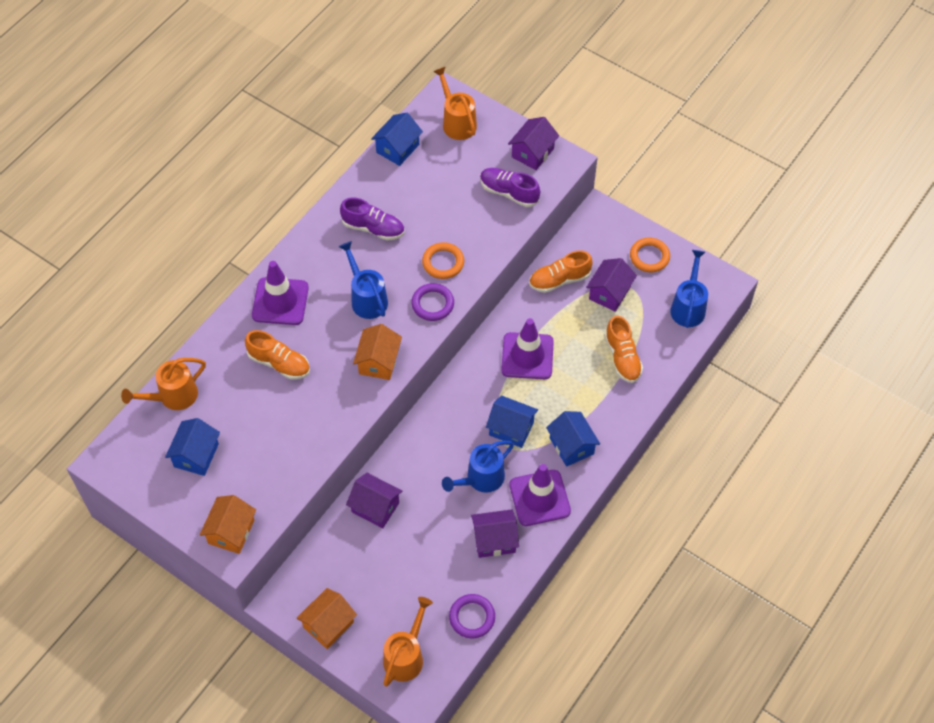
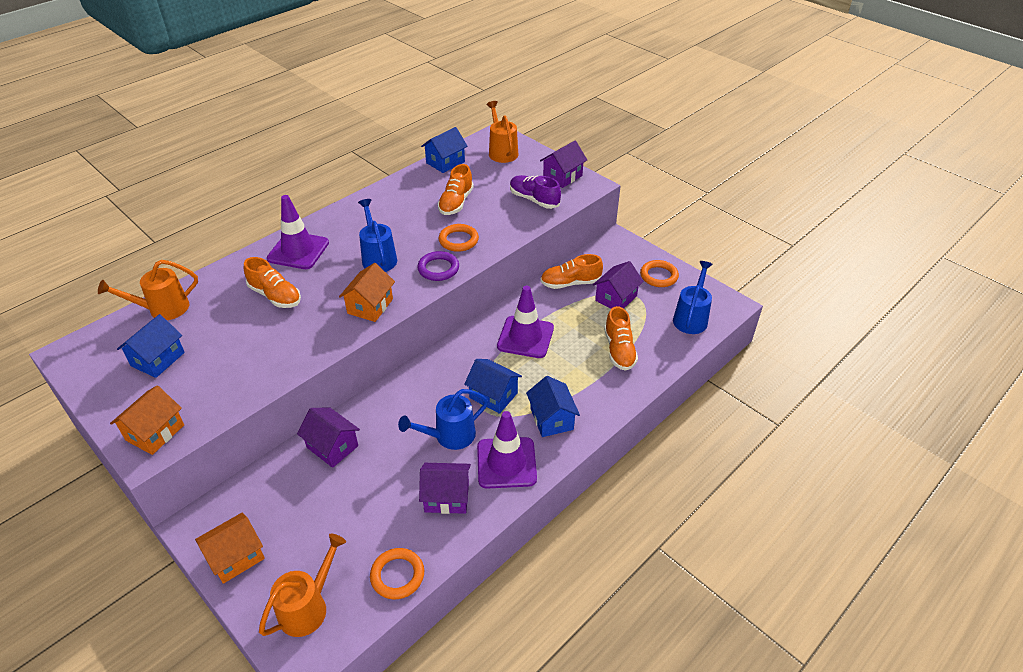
camera: 10 degrees right, 15 degrees down
purple shoe [340,198,404,241] -> none
purple ring [449,594,495,638] -> orange ring [370,548,424,599]
none -> orange shoe [438,164,474,215]

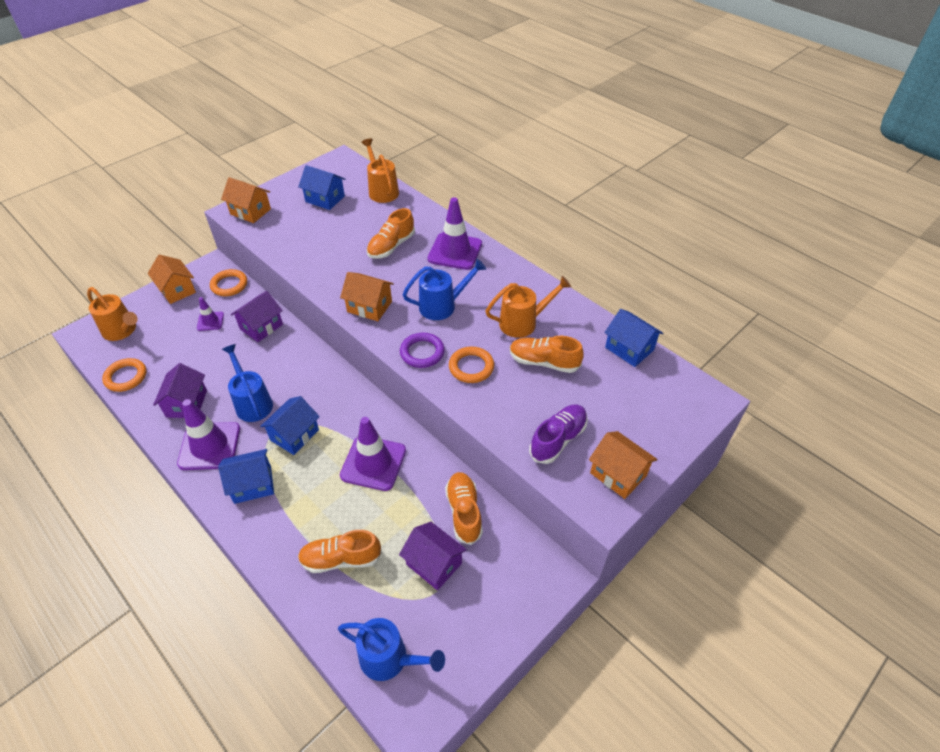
camera: 90 degrees right, 5 degrees up
orange watering can [486,101,518,163] -> orange watering can moved to [486,276,571,338]
purple house [540,141,587,188] -> orange house [589,431,658,499]
orange ring [640,260,679,287] -> orange ring moved to [210,269,247,296]
none -> purple traffic cone [197,297,224,331]

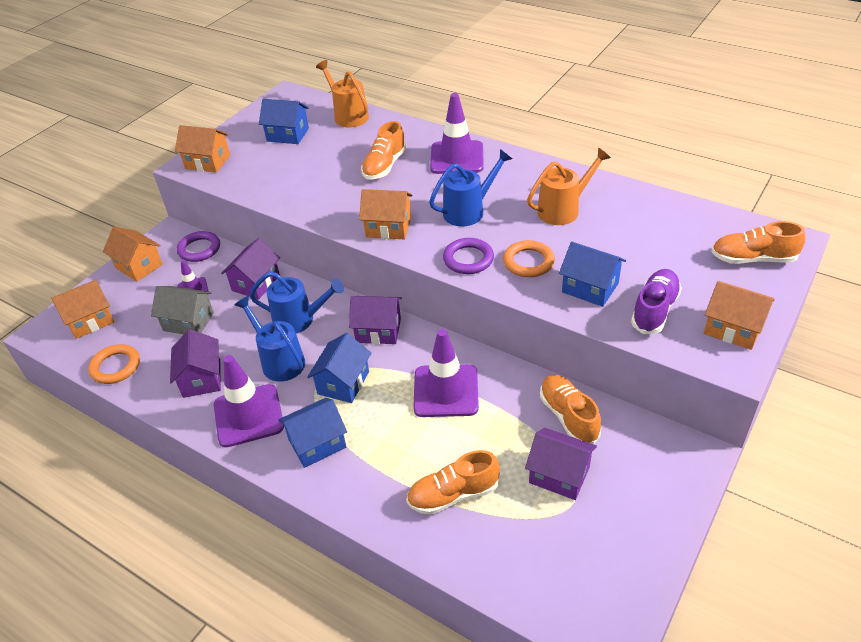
camera: 10 degrees left, 5 degrees down
orange watering can [87,287,138,341] -> orange house [51,280,114,339]
orange ring [210,269,247,296] -> purple ring [177,231,220,262]
blue watering can [338,618,445,681] -> blue watering can moved to [249,271,344,334]
orange shoe [510,336,584,373] -> orange shoe moved to [711,221,805,264]
blue house [604,309,663,367] -> blue house moved to [559,242,626,307]
none -> grey house [151,286,214,334]
none -> purple house [349,296,402,344]

